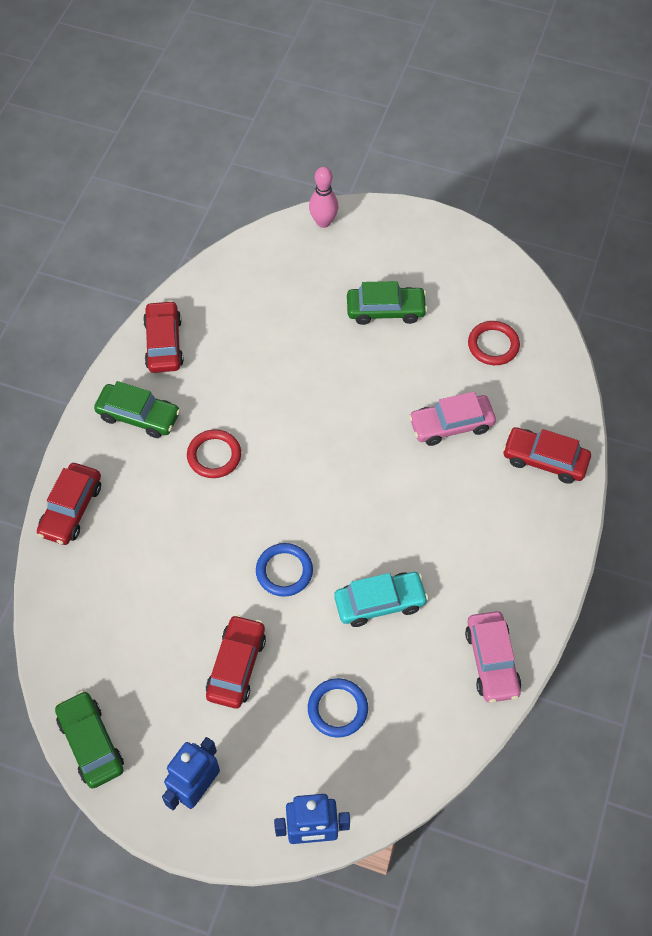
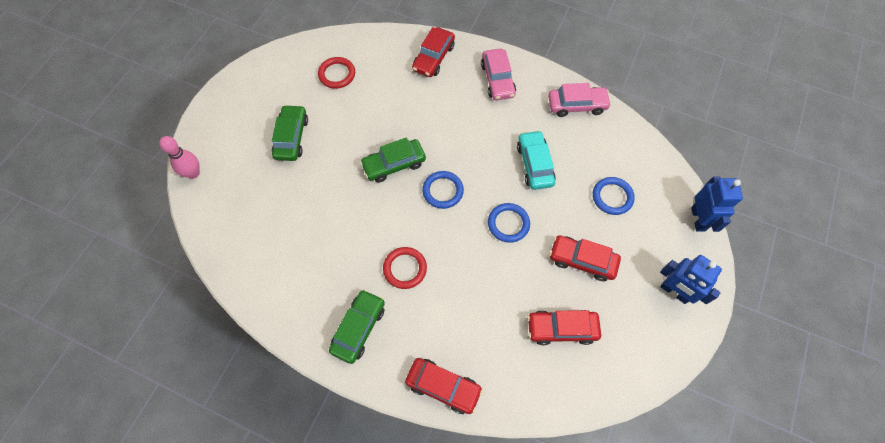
camera: 85 degrees left, 5 degrees up
green car [55,691,124,789] -> green car moved to [360,137,426,183]
red car [143,300,184,373] -> red car moved to [527,310,601,345]
pink car [409,391,496,446] -> pink car moved to [481,49,516,100]
none -> blue ring [422,171,464,209]

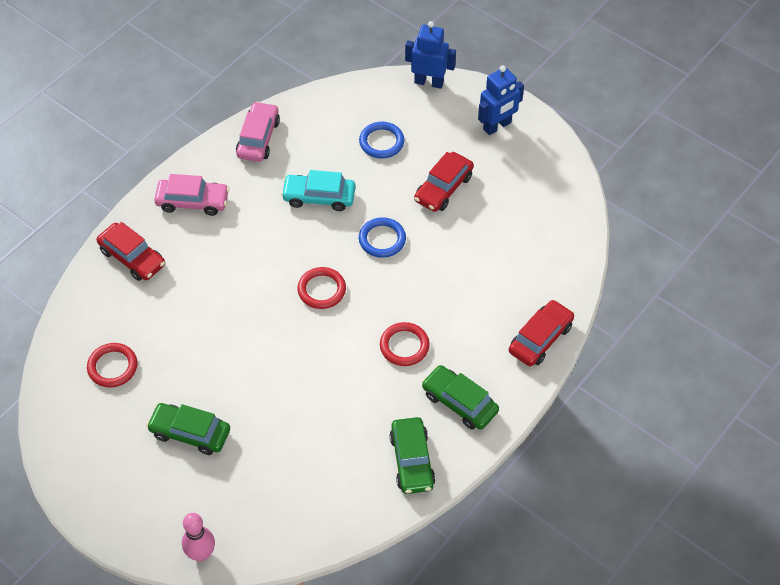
camera: 75 degrees left, 10 degrees down
green car [360,137,426,183] -> green car moved to [389,417,435,494]
blue ring [422,171,464,209] -> red ring [298,267,346,309]
red car [527,310,601,345] -> none

